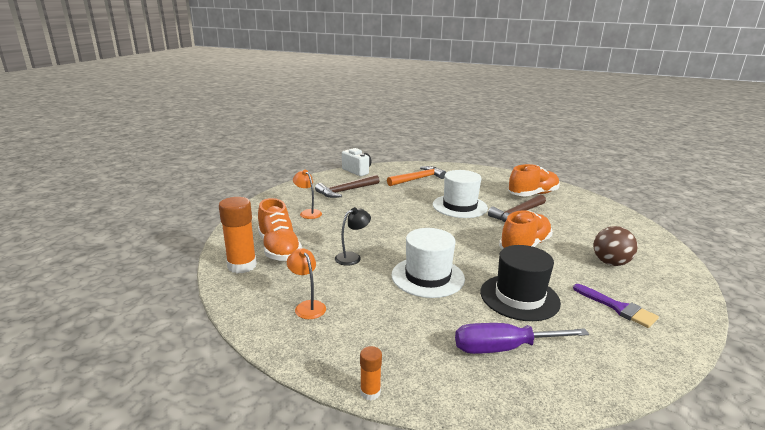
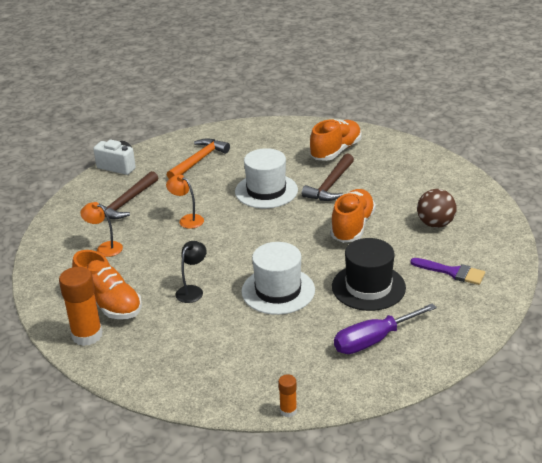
camera: 20 degrees left, 10 degrees up
orange lamp [287,248,326,319] -> orange lamp moved to [166,175,204,229]

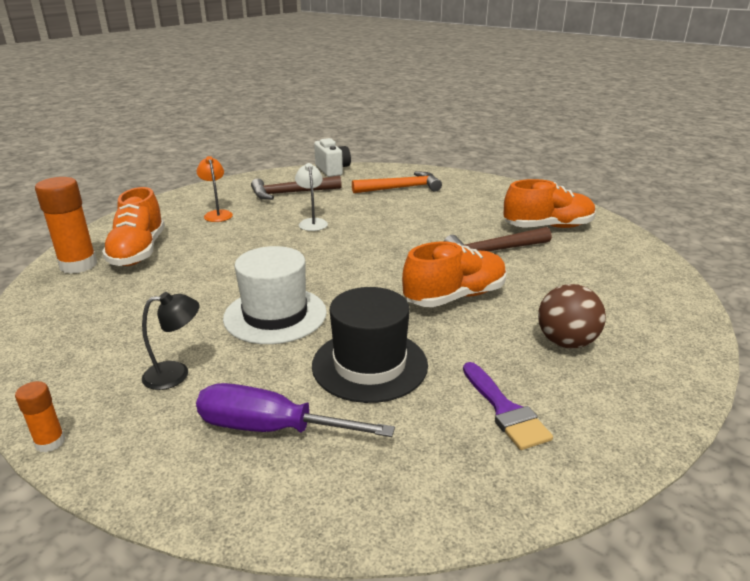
camera: 40 degrees right, 5 degrees down
orange lamp [166,175,204,229] -> white lamp [295,163,328,231]
black lamp [175,241,207,303] -> black lamp moved to [142,292,199,390]
white hat [235,148,298,208] -> none

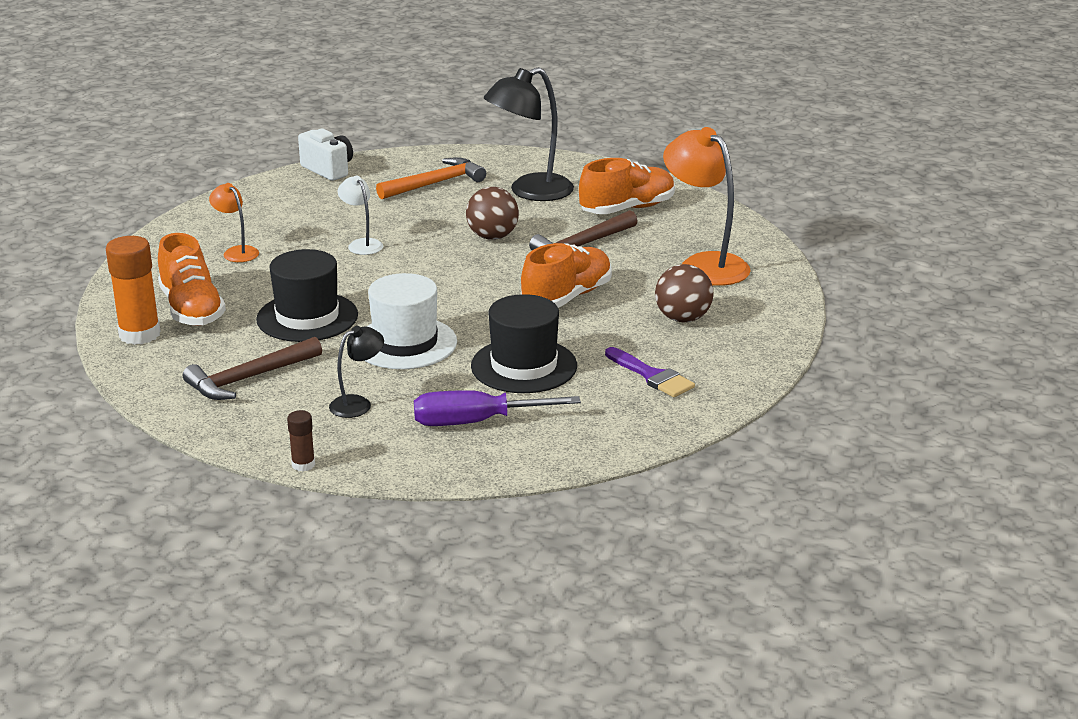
camera: 20 degrees left, 0 degrees up
orange glue stick [15,381,65,453] -> brown glue stick [287,410,315,471]
brown hammer [251,176,342,200] -> brown hammer moved to [183,337,322,400]
none -> black hat [256,249,358,342]
none -> brown ball [466,187,519,240]
none -> black lamp [484,67,574,201]
none -> orange lamp [663,127,751,286]

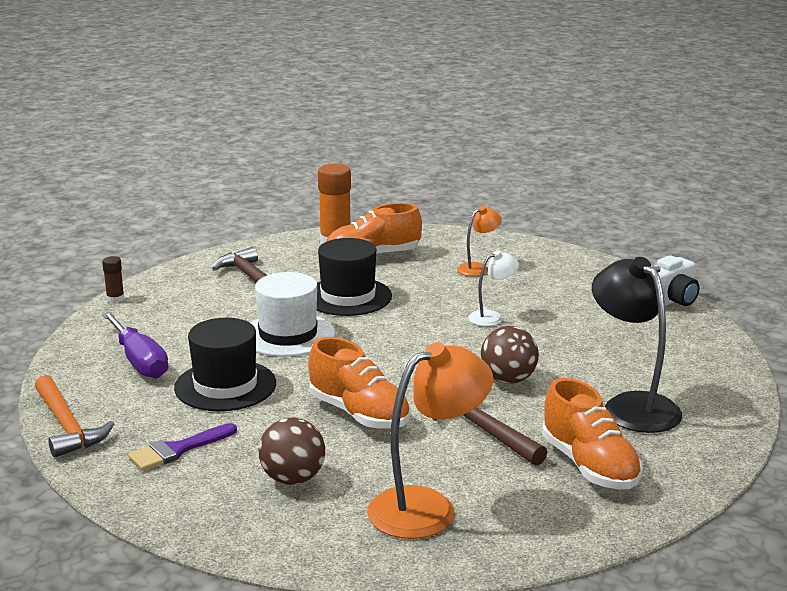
camera: 95 degrees right, 5 degrees down
black lamp [329,326,384,418] -> none
orange hammer [376,157,486,199] -> orange hammer moved to [35,375,114,458]
purple screwdriver [414,390,581,426] -> purple screwdriver turned 150 degrees clockwise [102,312,168,379]

